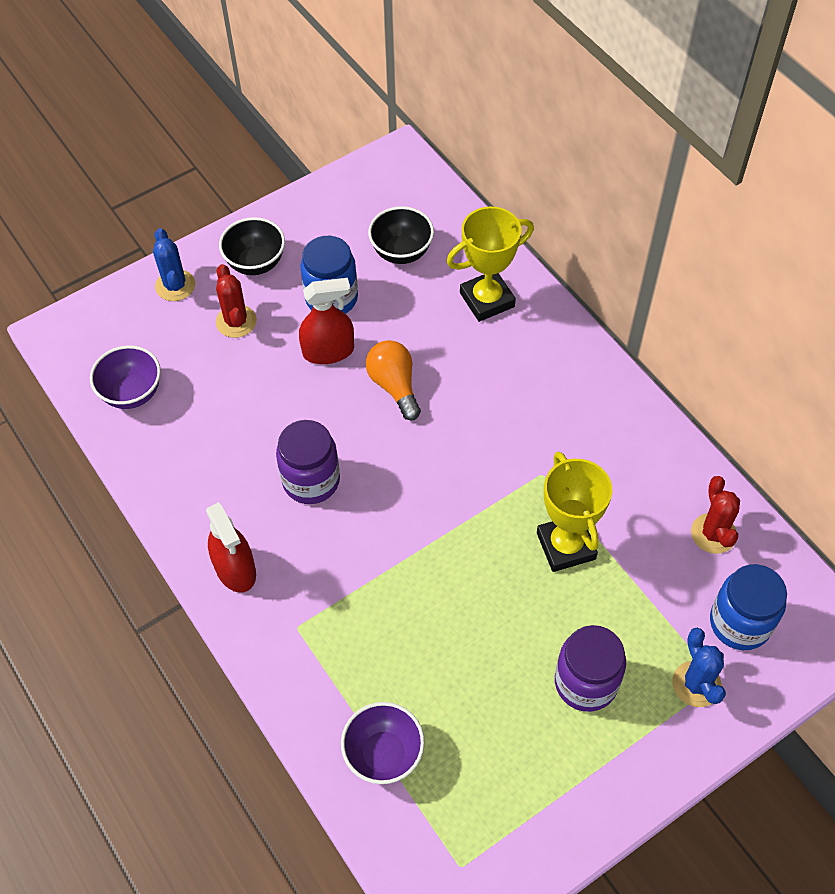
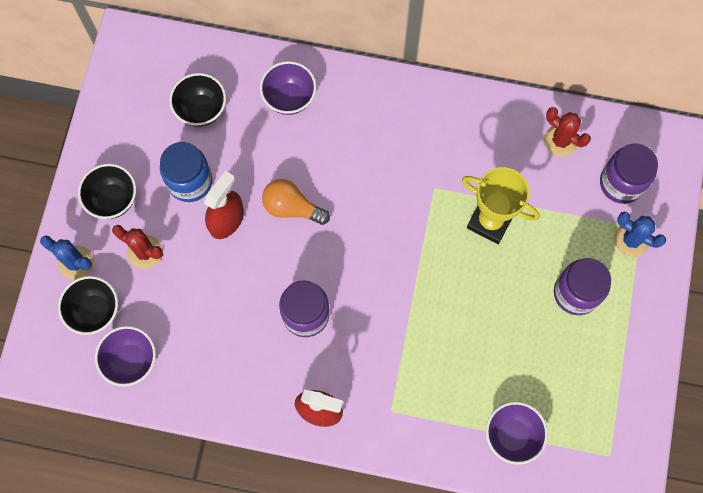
camera: 45 degrees left, 15 degrees up
yellow trophy [446,207,534,322] -> purple bowl [260,61,316,115]
blue jar [710,564,787,650] -> purple jar [600,144,658,204]
none -> black bowl [58,276,118,335]

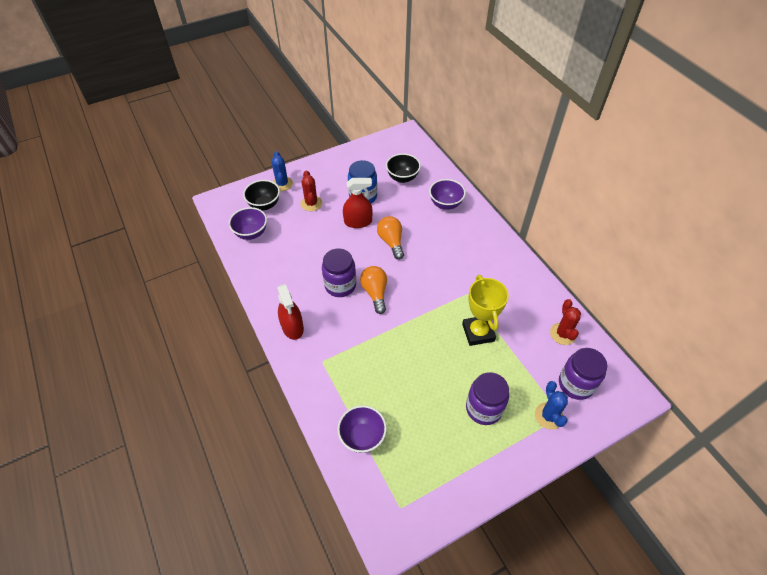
camera: 50 degrees right, 20 degrees down
black bowl [78,164,136,219] -> none
none -> orange light bulb [360,266,387,314]

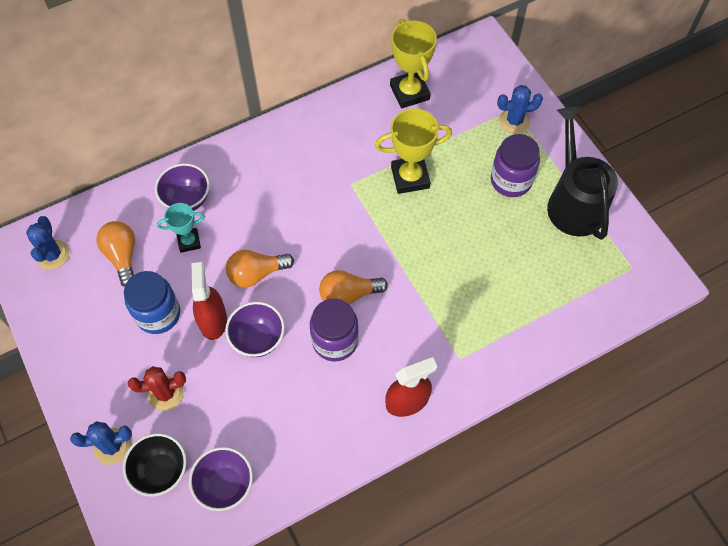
camera: 90 degrees left, 10 degrees up
purple bowl [337,405,387,453] -> purple bowl moved to [225,302,285,357]
black bowl [386,153,421,183] -> orange light bulb [96,221,135,287]
red cactus [550,299,581,345] -> yellow trophy [390,19,437,108]
purple jar [559,348,607,400] -> none
none -> blue cactus [26,216,70,270]
none -> turquoise trophy [157,203,205,253]
none -> black watering can [547,107,618,240]

